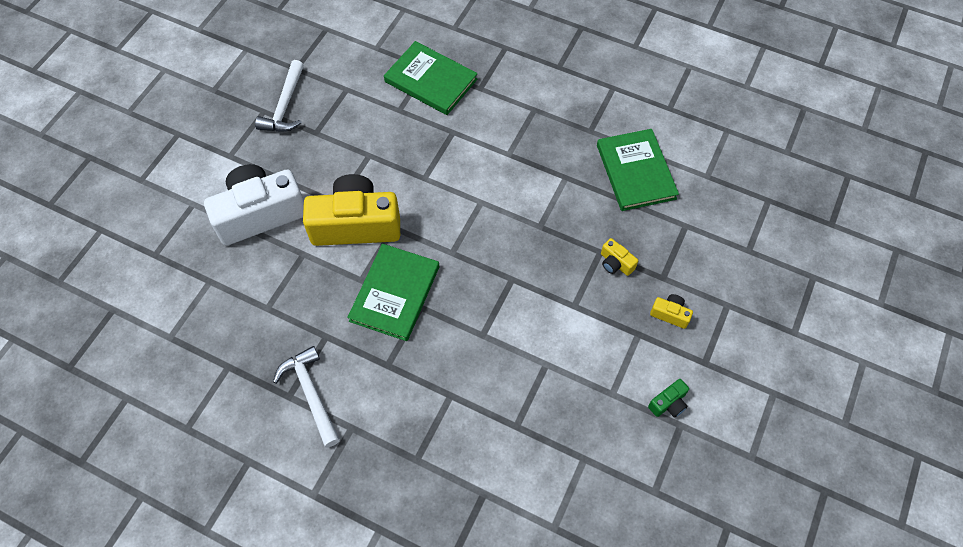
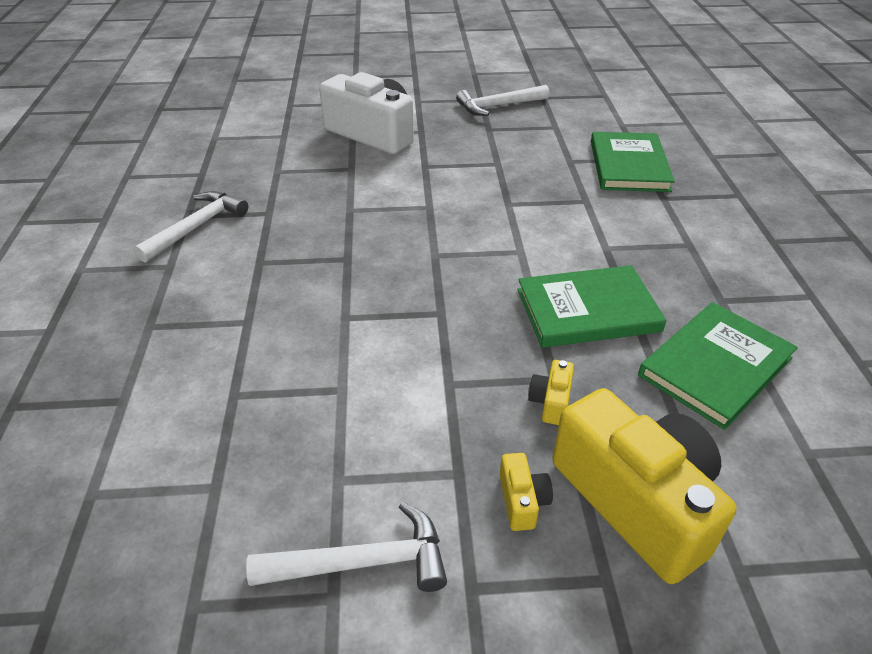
camera: 60 degrees right, 20 degrees down
yellow camera [303,174,400,246] -> yellow camera moved to [552,388,737,584]
green book [347,244,439,341] -> green book moved to [517,265,666,348]
green camera [648,379,689,418] -> white hammer [246,502,447,592]

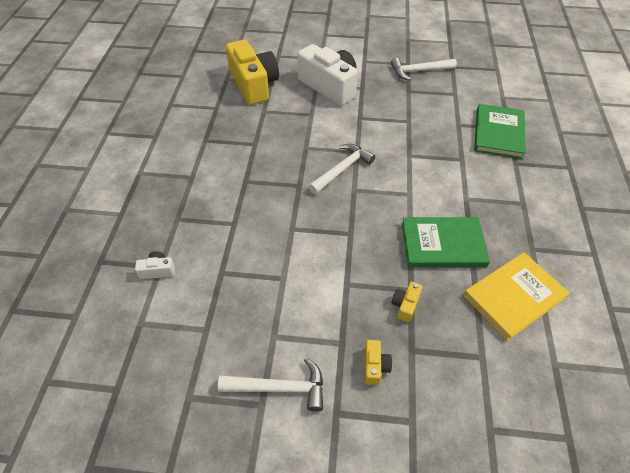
camera: 10 degrees right, 10 degrees up
white hammer [133,191,248,263] -> white hammer moved to [308,144,375,194]
yellow camera [552,388,737,584] -> yellow camera moved to [226,40,279,105]
green book [638,302,798,430] -> yellow book [463,252,570,341]
none -> white camera [135,251,175,279]

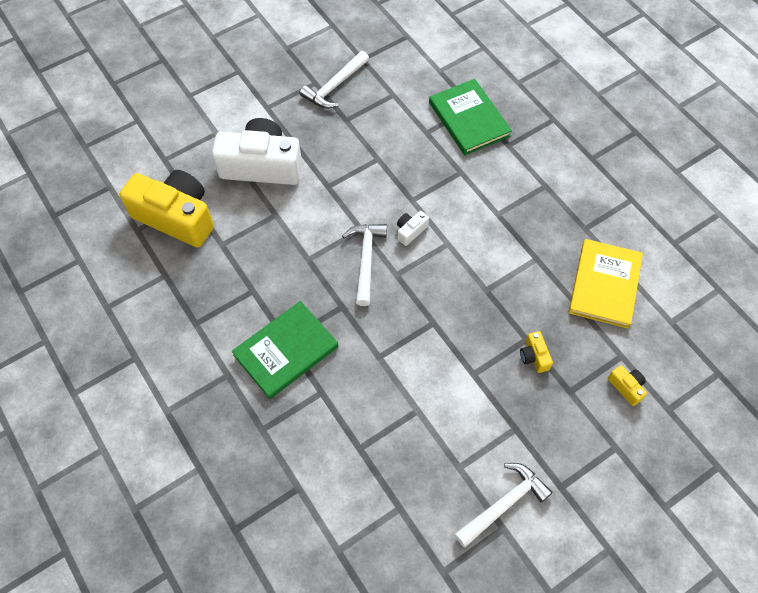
camera: 40 degrees left, 10 degrees up
white camera [135,251,175,279] -> white camera moved to [397,211,429,246]
yellow camera [365,340,392,385] -> yellow camera moved to [608,365,647,406]
green book [401,217,490,268] -> green book moved to [232,301,338,399]

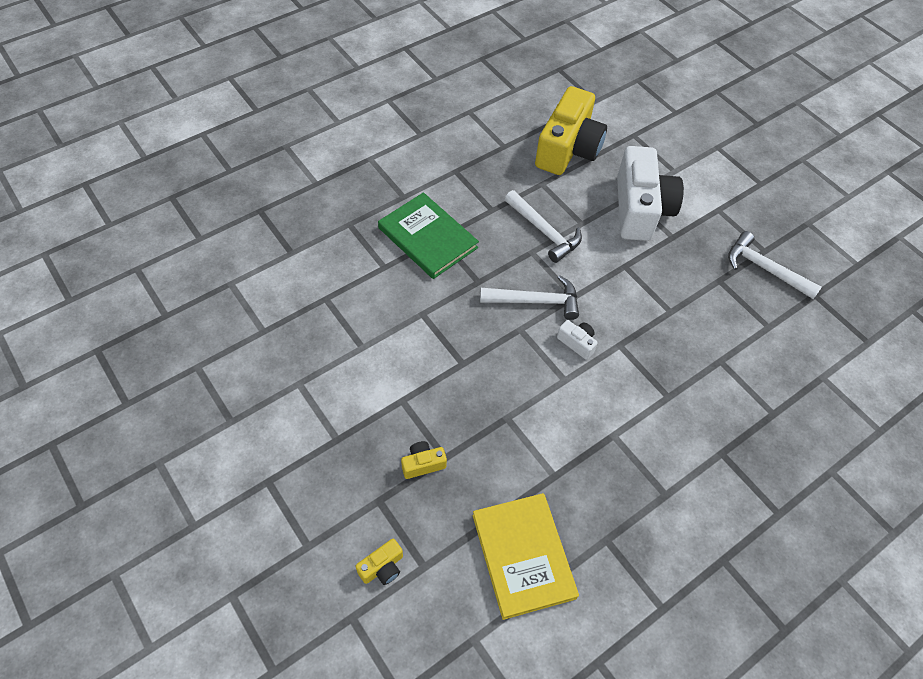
camera: 85 degrees right, 5 degrees down
green book [429,79,512,155] -> none
white hammer [454,463,553,547] -> white hammer moved to [505,190,582,263]
yellow book [569,239,643,329] -> yellow book turned 60 degrees clockwise [473,493,579,620]

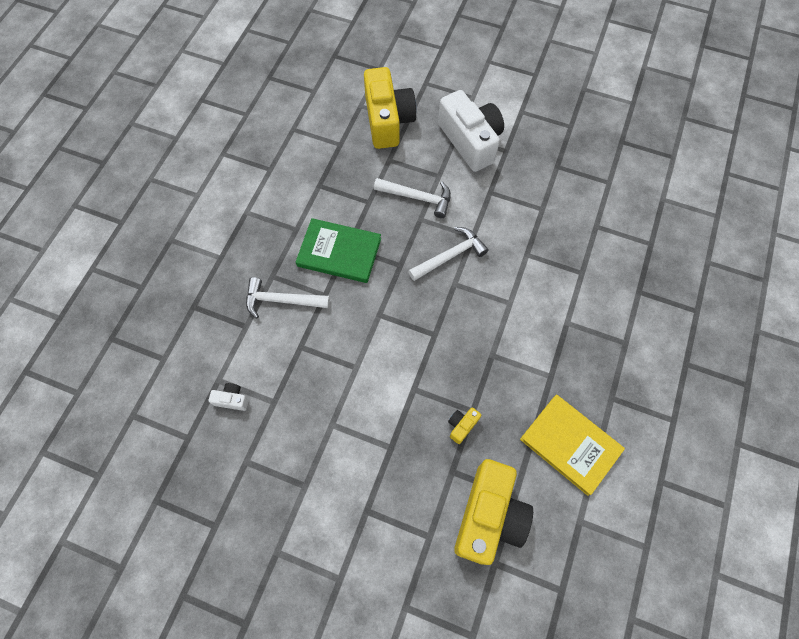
camera: 30 degrees left, 10 degrees up
yellow camera [355,539,403,585] -> yellow camera [454,459,533,565], size x2.47
white camera [557,320,598,360] -> white camera moved to [209,383,249,411]
white hammer [728,231,822,299] -> white hammer moved to [246,277,330,319]

